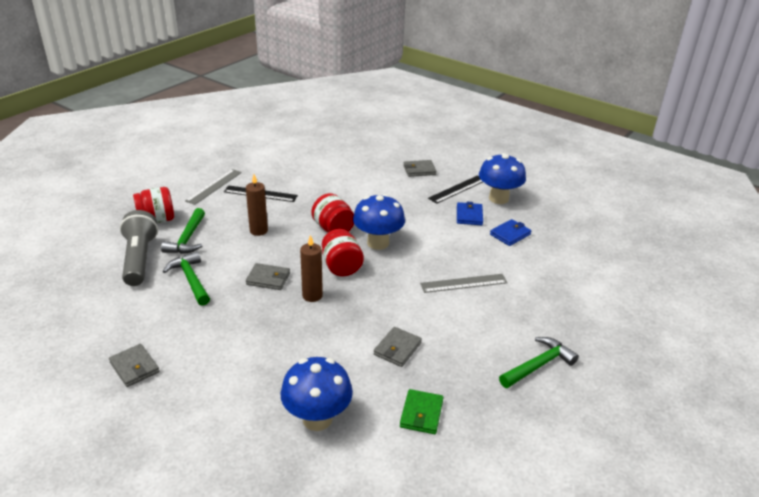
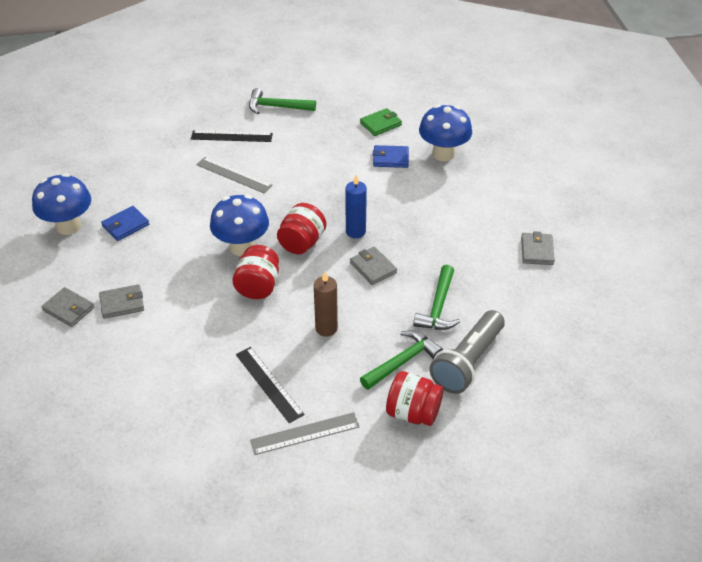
camera: 135 degrees left, 10 degrees up
brown candle [300,235,323,302] -> blue candle [345,175,367,238]
grey wallet [374,327,422,367] -> grey wallet moved to [99,284,144,319]
black ruler [428,175,483,204] -> black ruler moved to [191,130,273,142]
blue wallet [490,219,531,246] -> blue wallet moved to [373,145,409,168]

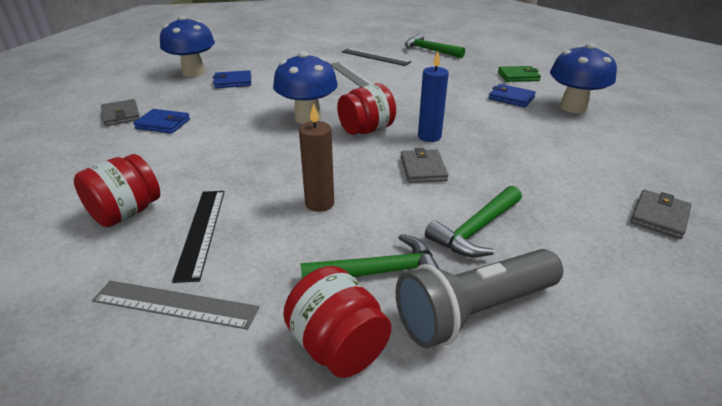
camera: 30 degrees right, 10 degrees down
grey wallet [99,284,144,319] -> blue wallet [133,109,190,134]
red jar [233,245,279,299] -> red jar moved to [74,154,160,227]

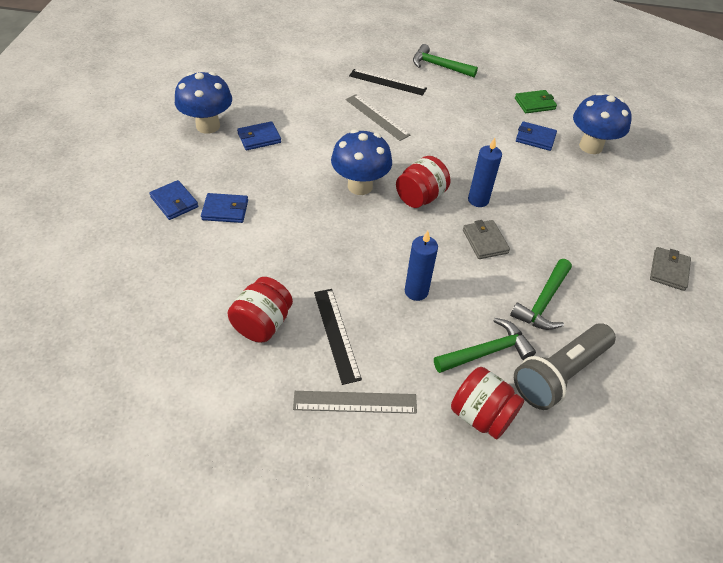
camera: 15 degrees left, 15 degrees up
grey wallet [101,99,140,126] -> blue wallet [149,180,198,220]
brown candle [299,103,334,212] -> blue candle [405,231,438,301]

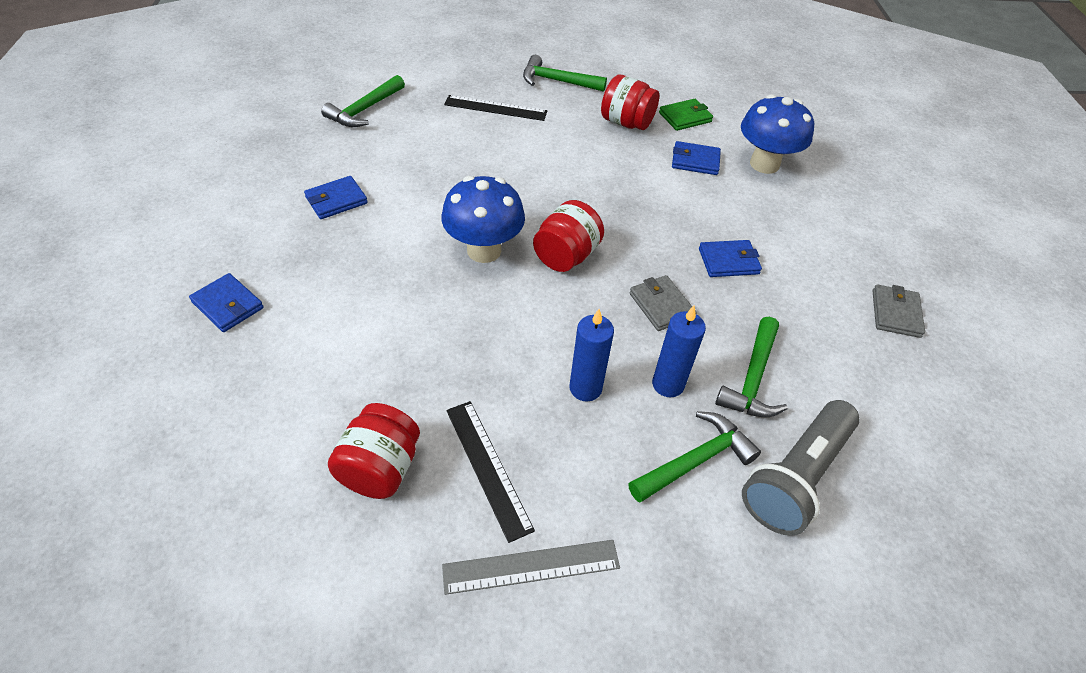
camera: 10 degrees left, 0 degrees up
blue mushroom [175,72,232,134] -> none
blue wallet [201,193,248,223] -> blue wallet moved to [699,240,762,277]
grey ruler [345,94,410,141] -> none
red jar [451,367,524,439] -> red jar moved to [601,75,659,130]
blue candle [468,138,502,207] -> blue candle moved to [652,306,706,397]
none -> green hammer [321,75,405,127]

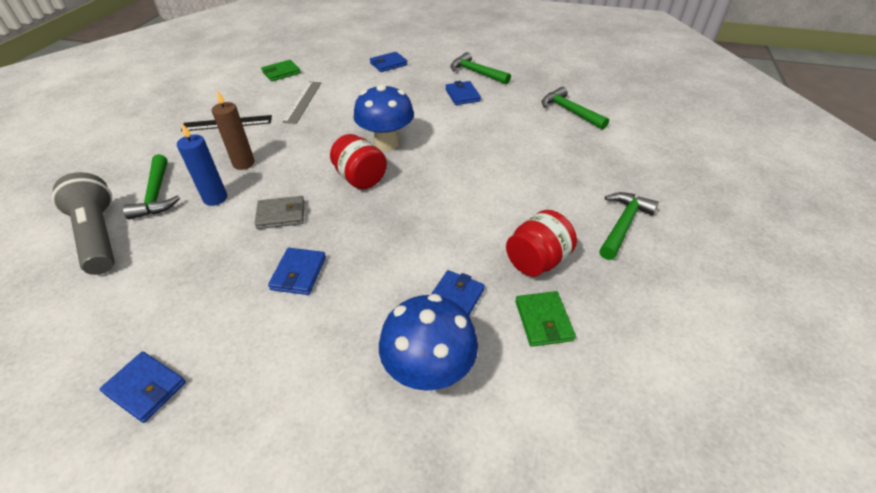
camera: 110 degrees right, 5 degrees down
red jar [328,403,420,499] -> none
grey ruler [442,540,620,595] -> grey ruler moved to [282,82,322,124]
black ruler [444,95,547,121] -> none
blue candle [570,309,614,401] -> brown candle [212,90,255,170]
green hammer [715,317,788,417] -> green hammer moved to [451,52,511,85]
grey wallet [873,284,925,338] -> blue wallet [100,352,186,423]
none -> green wallet [261,60,301,81]

